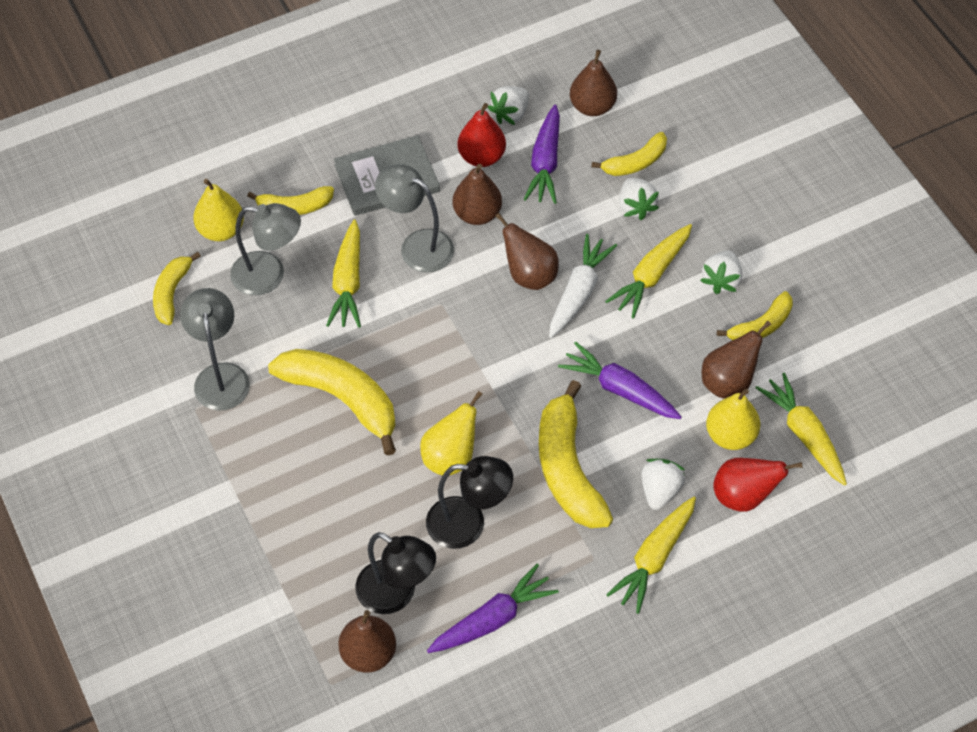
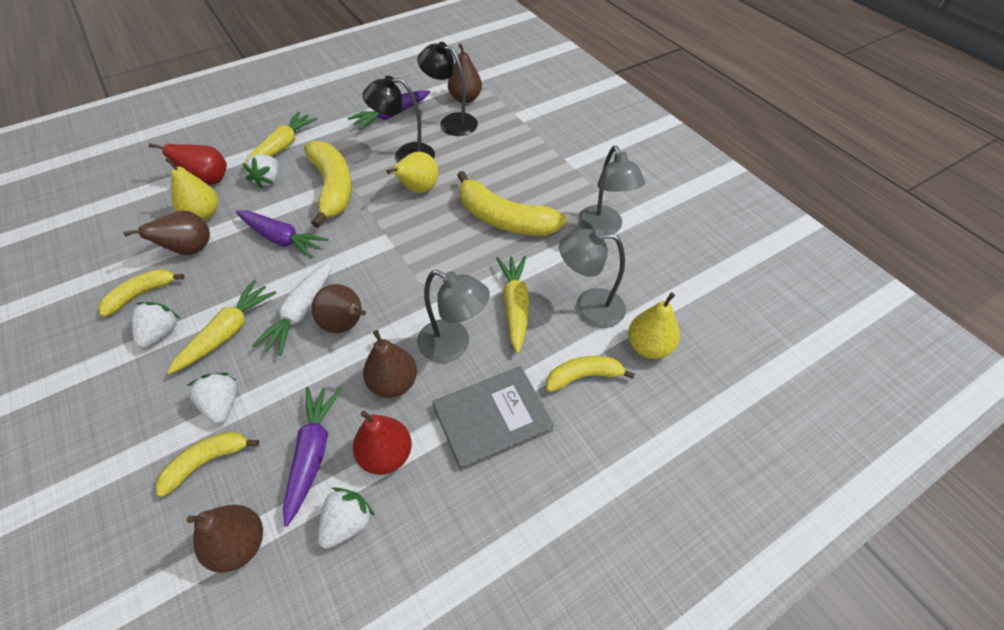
camera: 175 degrees right, 5 degrees down
yellow banana [153,252,201,325] -> none
yellow carrot [756,372,847,486] -> none

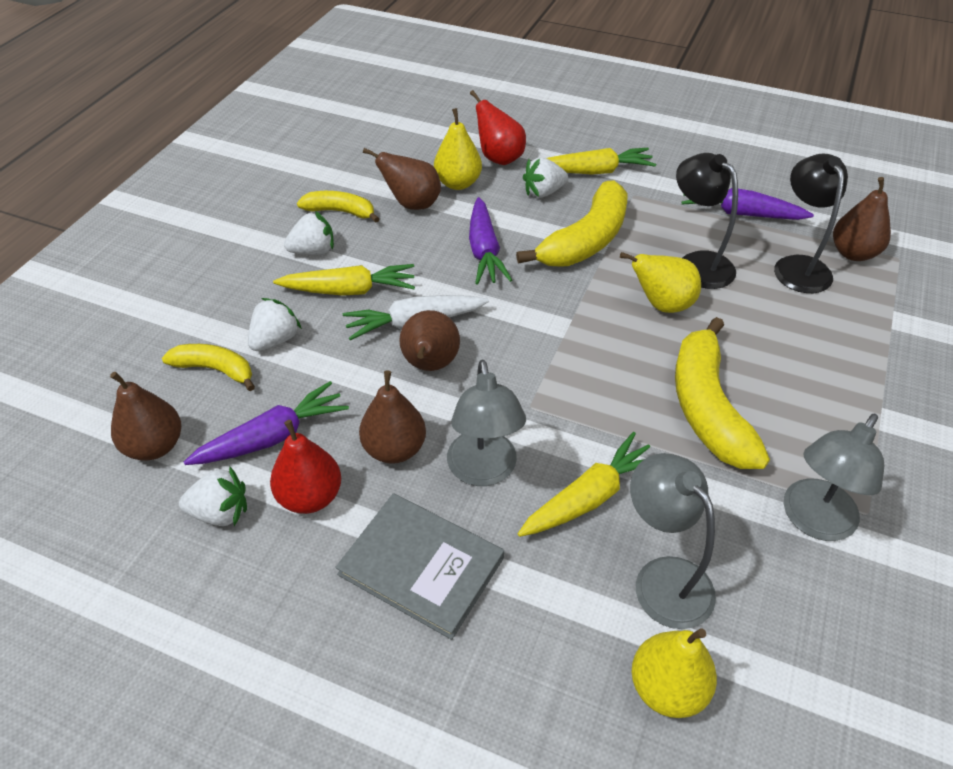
camera: 55 degrees right, 5 degrees down
yellow banana [546,356,635,392] -> none

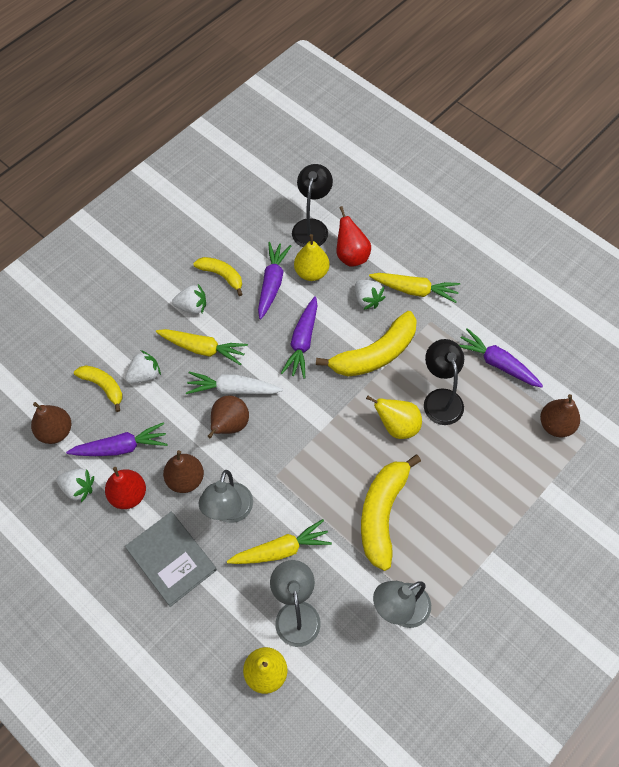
camera: 20 degrees right, 15 degrees up
brown pear [363,148,441,210] -> purple carrot [258,242,291,319]
white strawberry [523,157,568,198] -> white strawberry turned 120 degrees counterclockwise [355,280,385,310]
black lamp [774,154,848,293] -> black lamp moved to [292,164,333,247]

